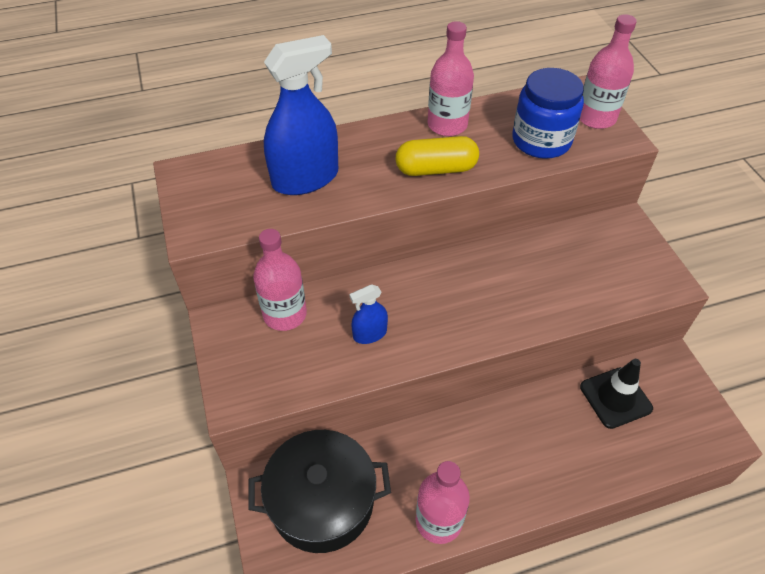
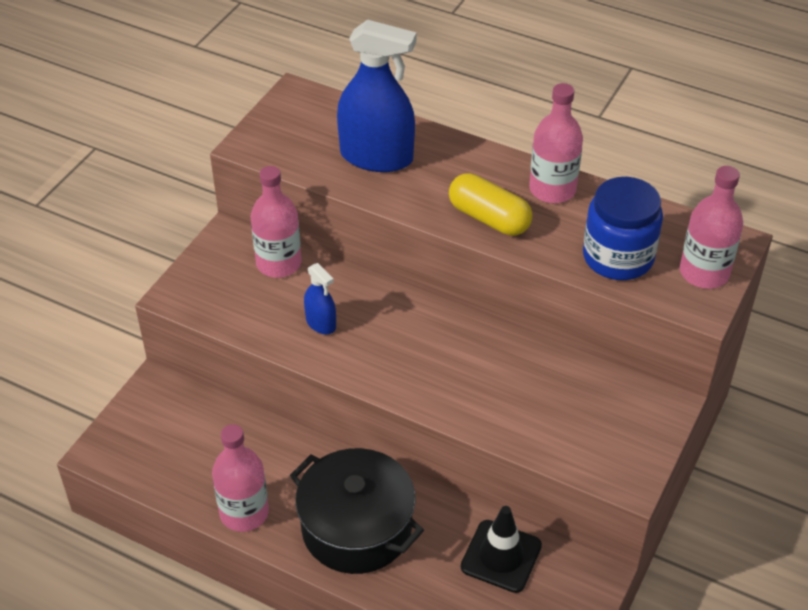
camera: 45 degrees right, 5 degrees down
black pot [248,430,391,553] -> black pot moved to [289,448,424,574]
blue spray bottle [349,284,388,344] -> blue spray bottle turned 150 degrees counterclockwise [304,263,336,334]

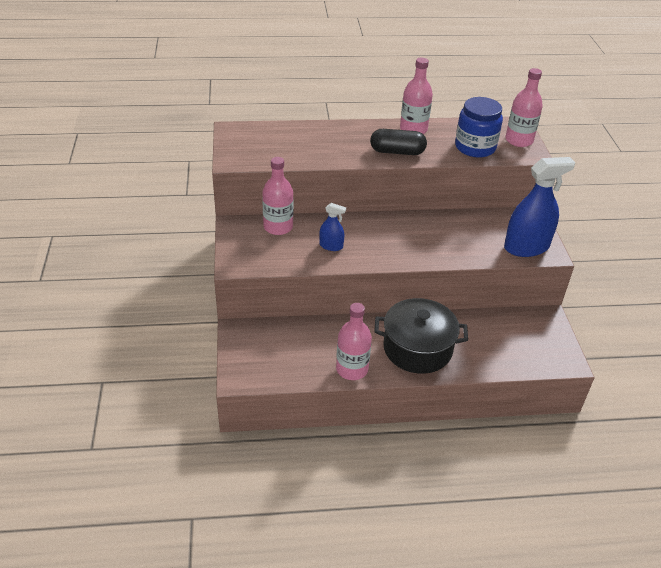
camera: 35 degrees left, 5 degrees down
blue spray bottle [337,20,416,172] -> blue spray bottle moved to [504,157,575,257]
yellow capsule [449,173,533,236] -> black capsule [370,129,427,155]
black traffic cone [461,506,542,593] -> none

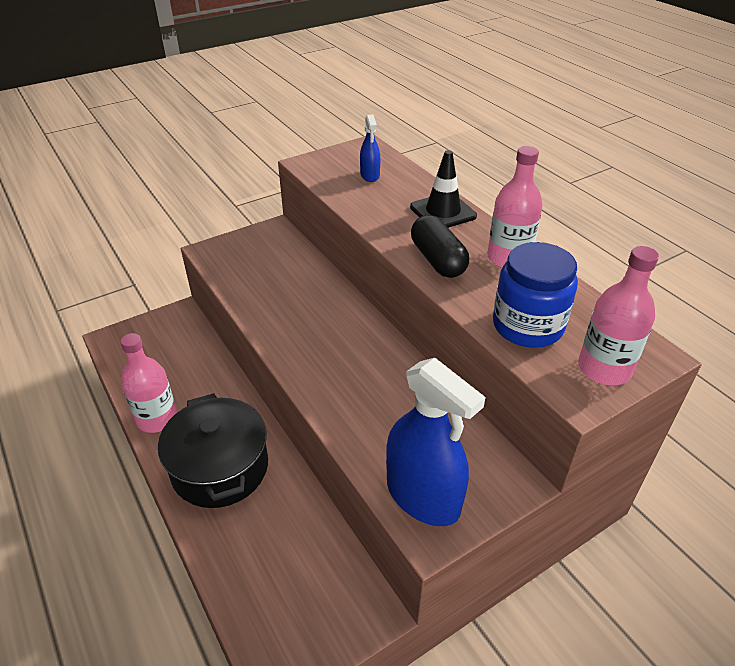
camera: 65 degrees right, 0 degrees up
pink bottle [262,157,293,235] -> none
blue spray bottle [319,203,346,251] -> blue spray bottle moved to [360,115,380,182]
none -> black traffic cone [410,150,477,228]

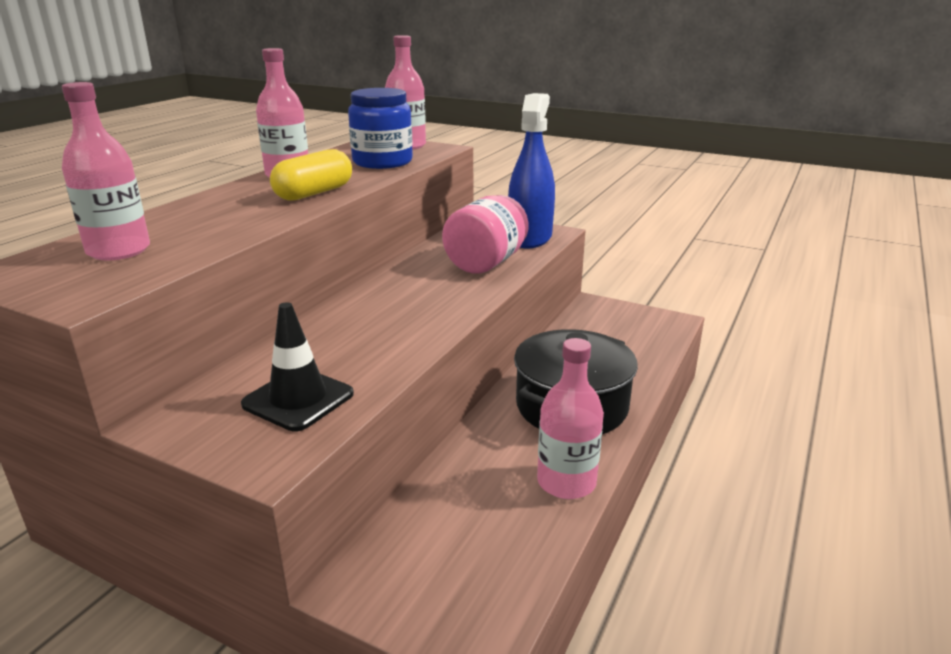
camera: 120 degrees left, 15 degrees down
blue spray bottle [360,115,380,182] -> pink bottle [62,82,150,261]
black traffic cone [410,150,477,228] -> black traffic cone moved to [241,302,354,431]
black capsule [411,215,469,278] -> yellow capsule [270,149,352,201]
none -> pink jar [442,195,529,274]

